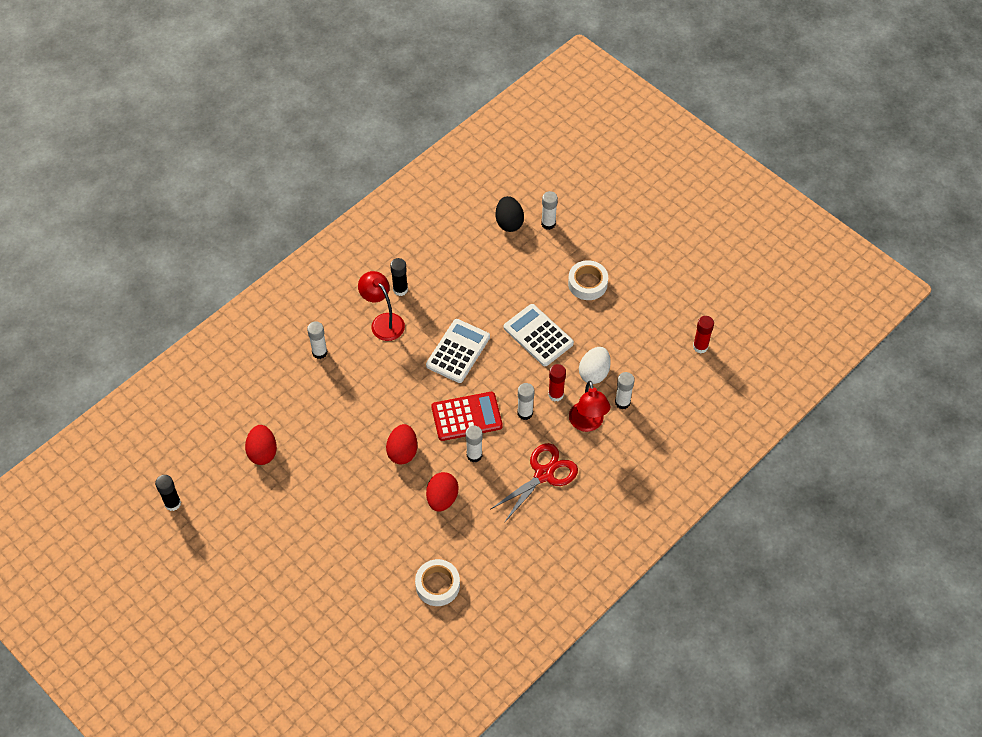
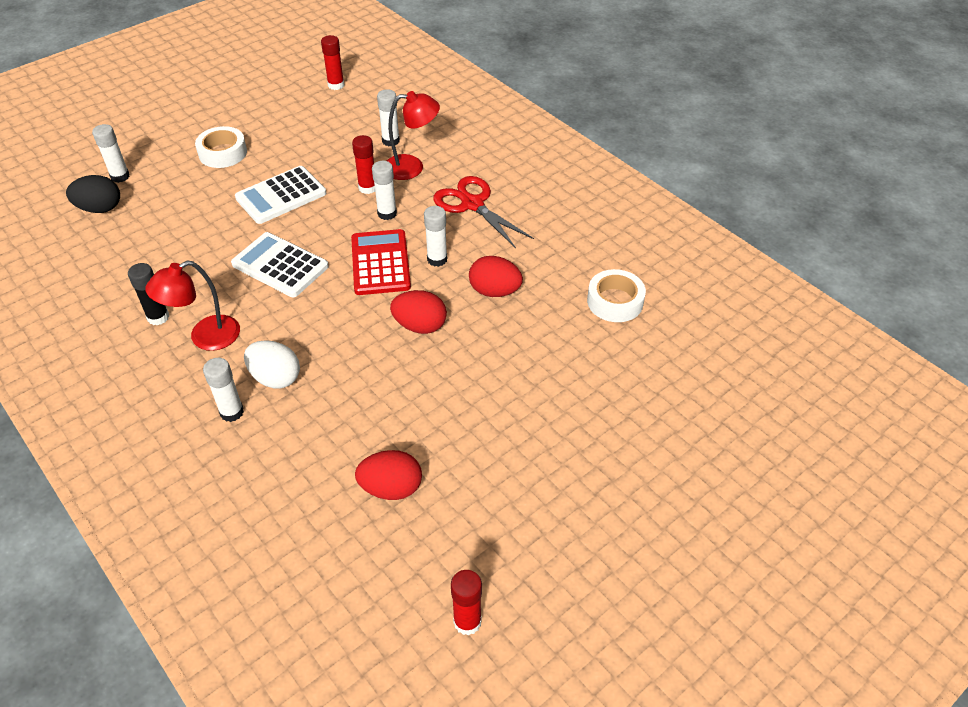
camera: 85 degrees left, 10 degrees down
black glue stick [155,475,181,511] -> red glue stick [451,570,482,635]
white egg [579,347,611,384] -> white egg moved to [244,340,300,389]

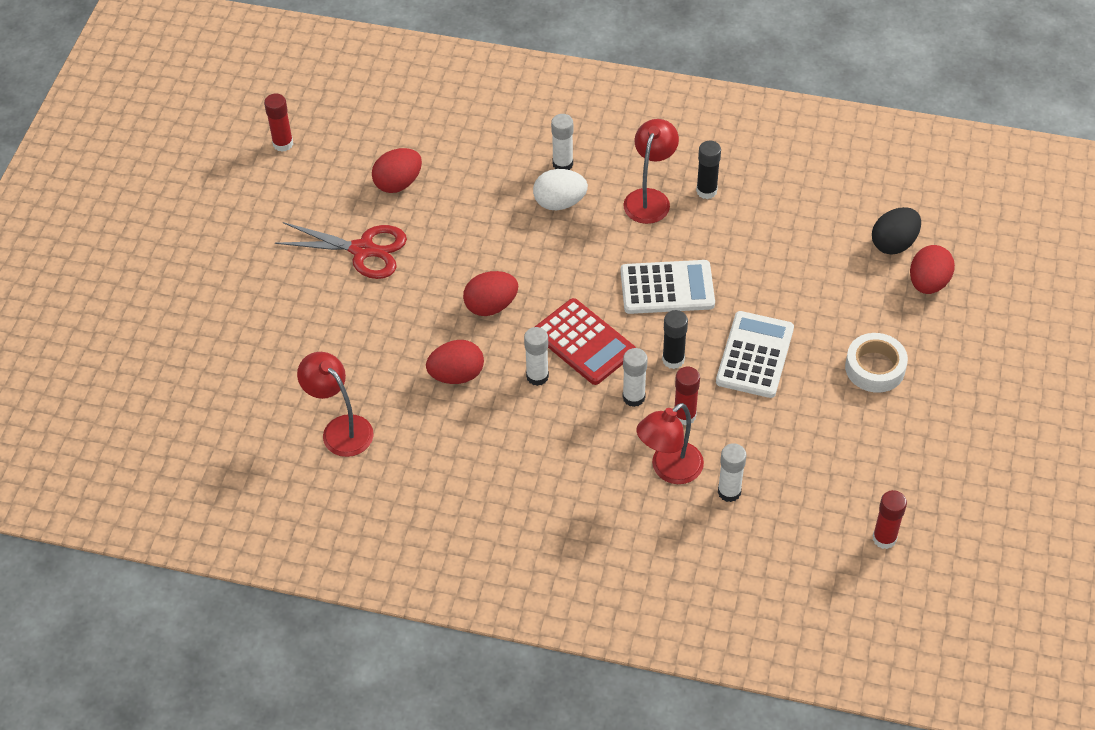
camera: 145 degrees right, 5 degrees up
white glue stick [92,124,130,183] -> red egg [910,245,955,294]
red scissors [433,176,534,248] -> red scissors moved to [275,222,407,279]
white tape [587,269,646,322] -> red lamp [297,352,374,457]
none -> black glue stick [662,310,688,369]

